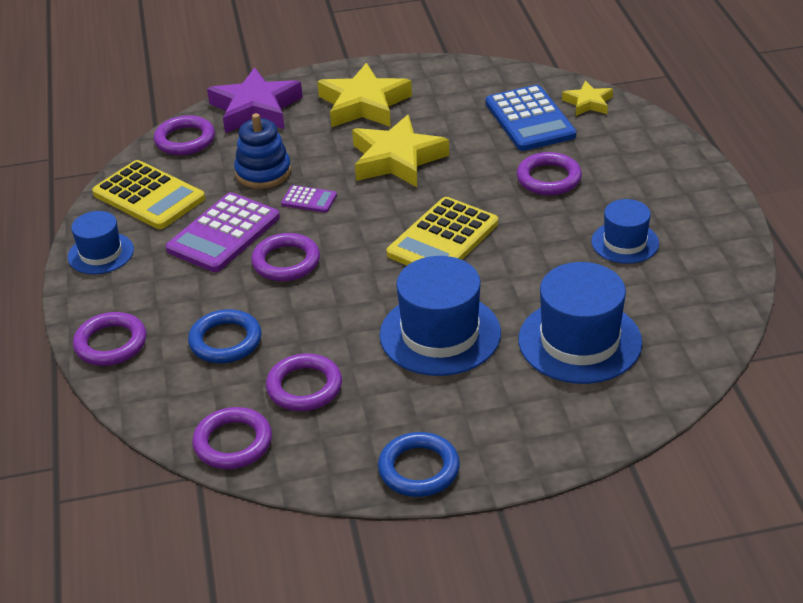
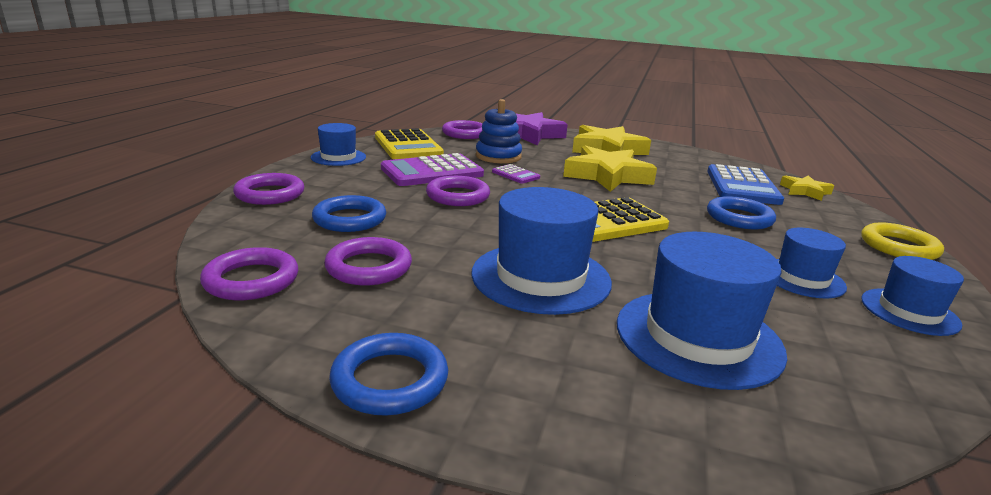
camera: 25 degrees right, 15 degrees down
purple ring [517,152,582,195] -> blue ring [707,196,776,229]
none -> yellow ring [861,222,944,260]
none -> blue hat [861,256,964,336]

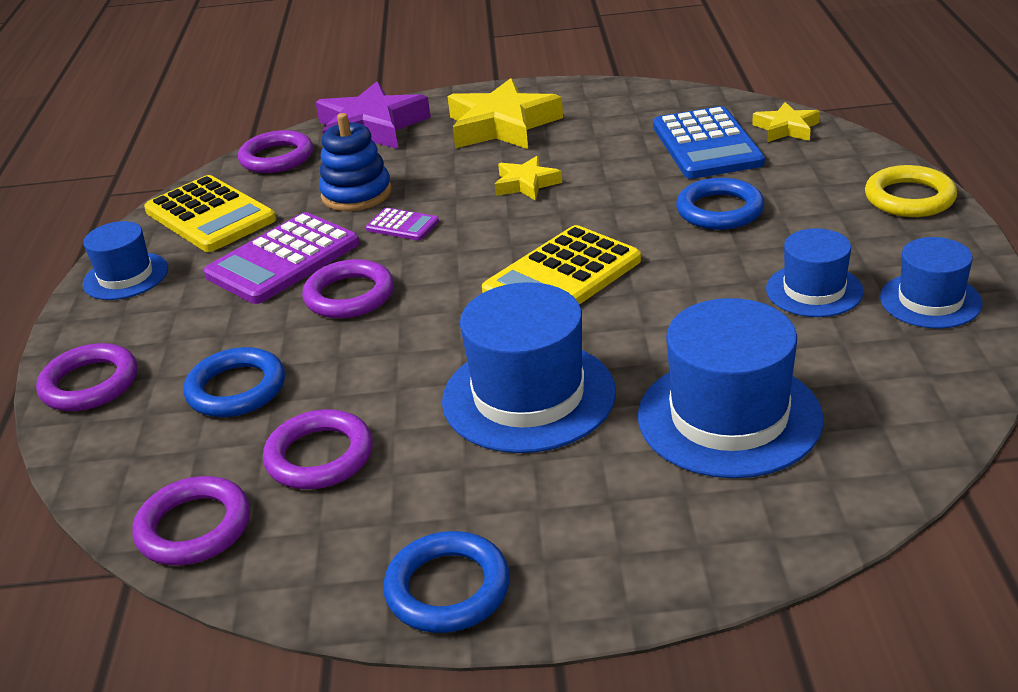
camera: 15 degrees left, 10 degrees up
yellow star [563,146,657,192] -> yellow star [495,156,562,201], size x0.53

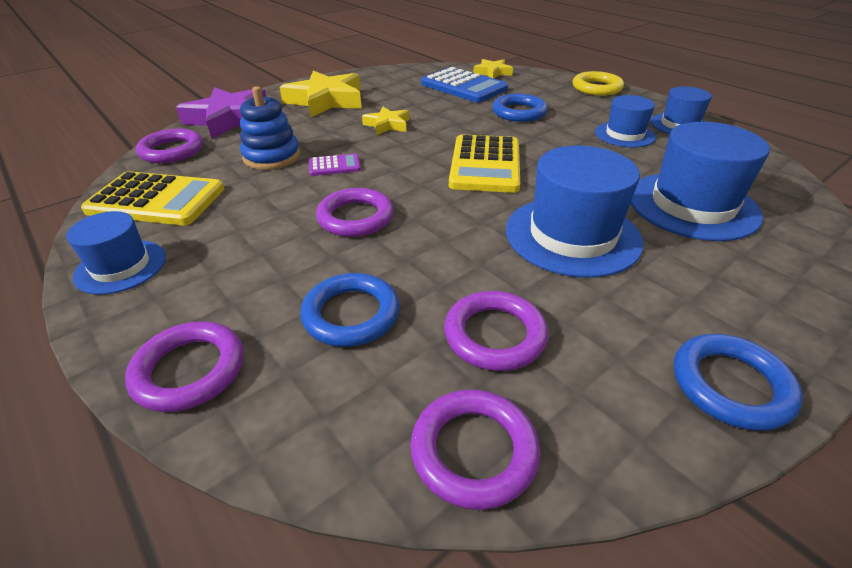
camera: 40 degrees left, 5 degrees up
purple calculator [204,212,360,304] -> none

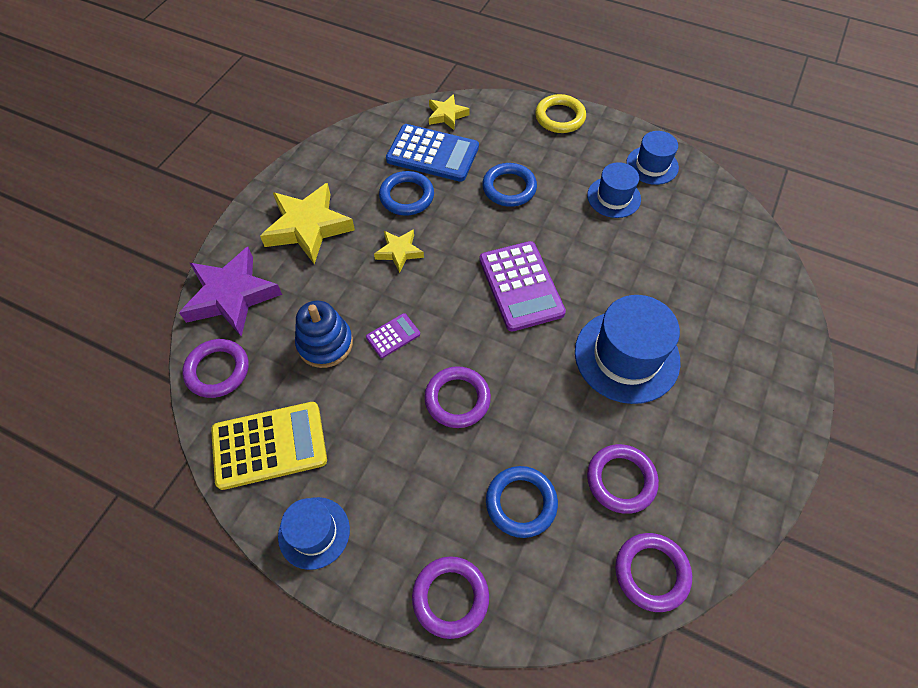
camera: 25 degrees left, 20 degrees up
yellow calculator [449,135,520,193] -> purple calculator [479,241,566,332]
blue hat [630,122,770,241] -> none
blue ring [674,334,803,431] -> blue ring moved to [379,171,434,216]

